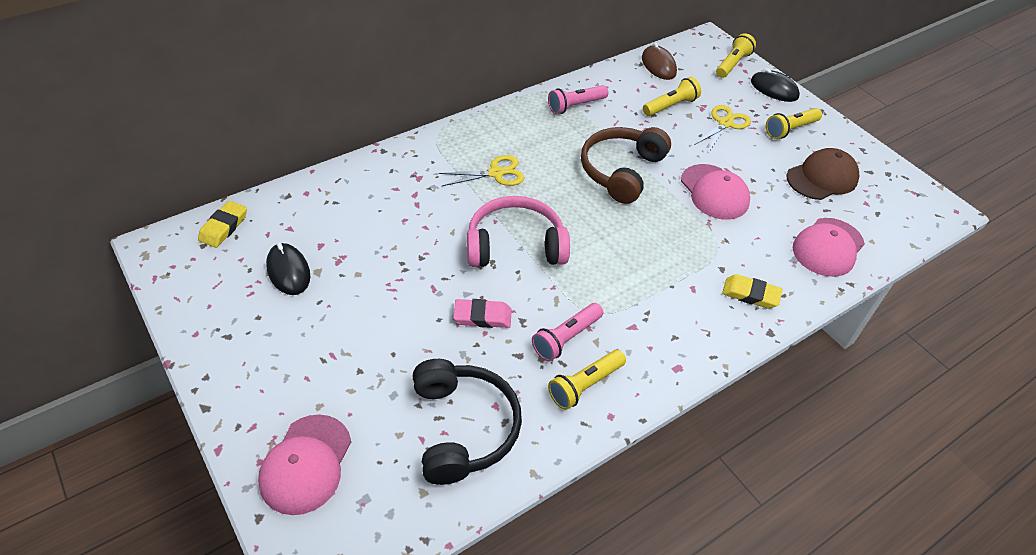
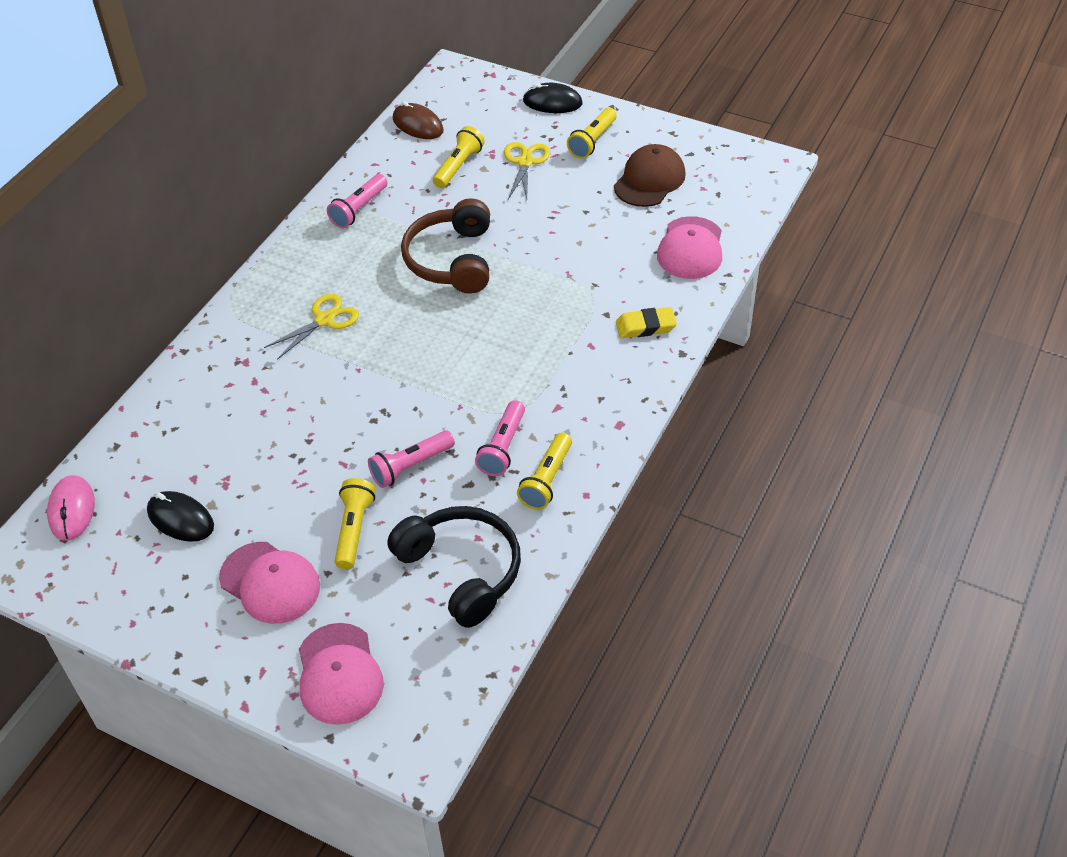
camera: 25 degrees left, 0 degrees up
yellow eraser [198,201,247,248] -> pink mouse [47,475,95,541]
pink eraser [453,299,512,328] -> pink flashlight [368,430,455,488]
pink headphones [467,196,570,267] -> none
pink cap [681,164,750,220] -> pink cap moved to [219,542,320,624]
yellow flashlight [716,33,756,78] -> yellow flashlight moved to [335,478,375,569]

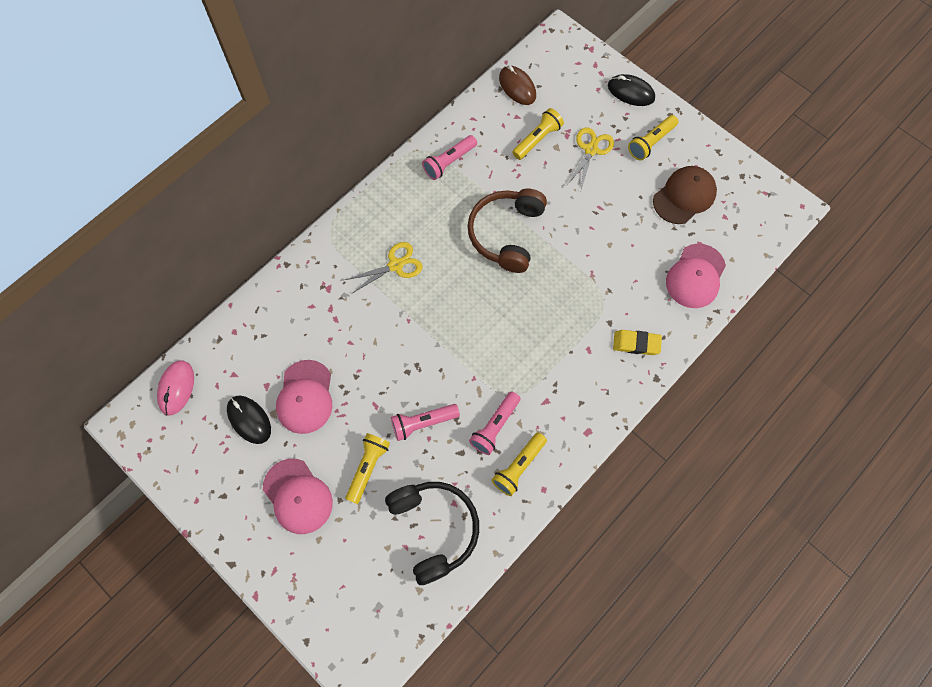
camera: 15 degrees right, 20 degrees up
pink cap [299,623,384,725] -> pink cap moved to [276,360,332,434]

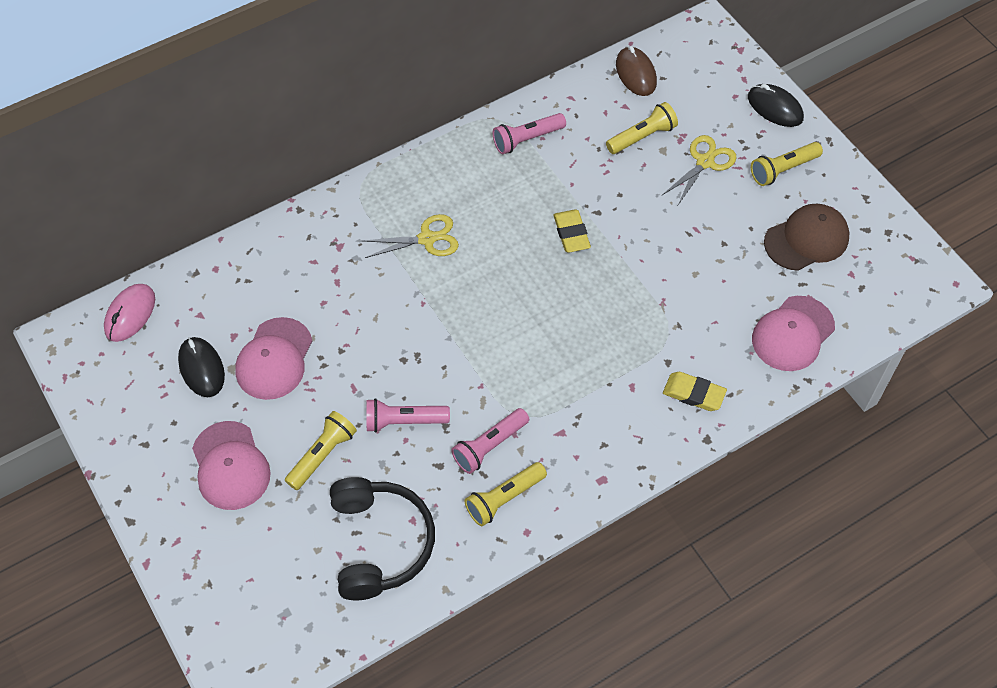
camera: 15 degrees right, 10 degrees down
brown headphones [468,189,547,273] -> yellow eraser [553,210,591,253]

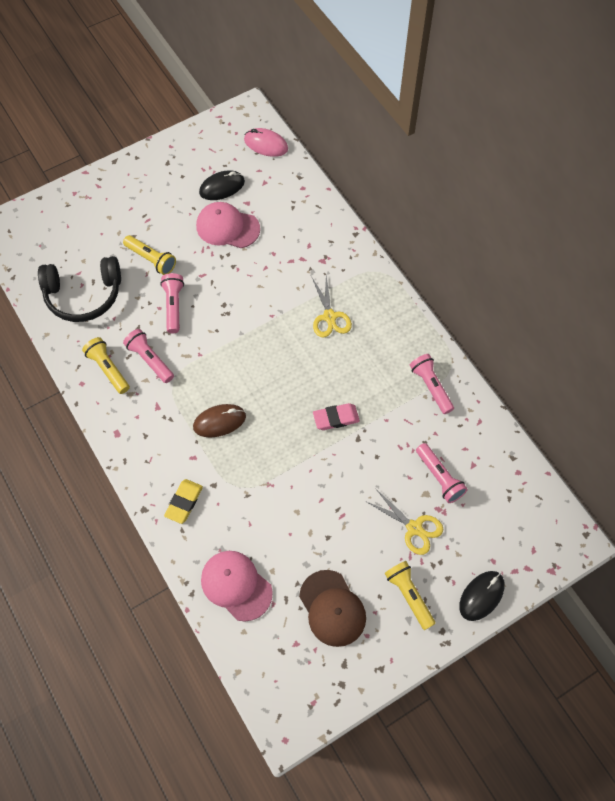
camera: 90 degrees right, 5 degrees up
pink cap [192,421,271,510] -> none
yellow eraser [553,210,591,253] -> pink eraser [313,403,360,430]
yellow flashlight [606,102,678,154] -> pink flashlight [416,443,468,503]
brown mouse [616,46,657,96] -> brown mouse moved to [193,404,246,438]

